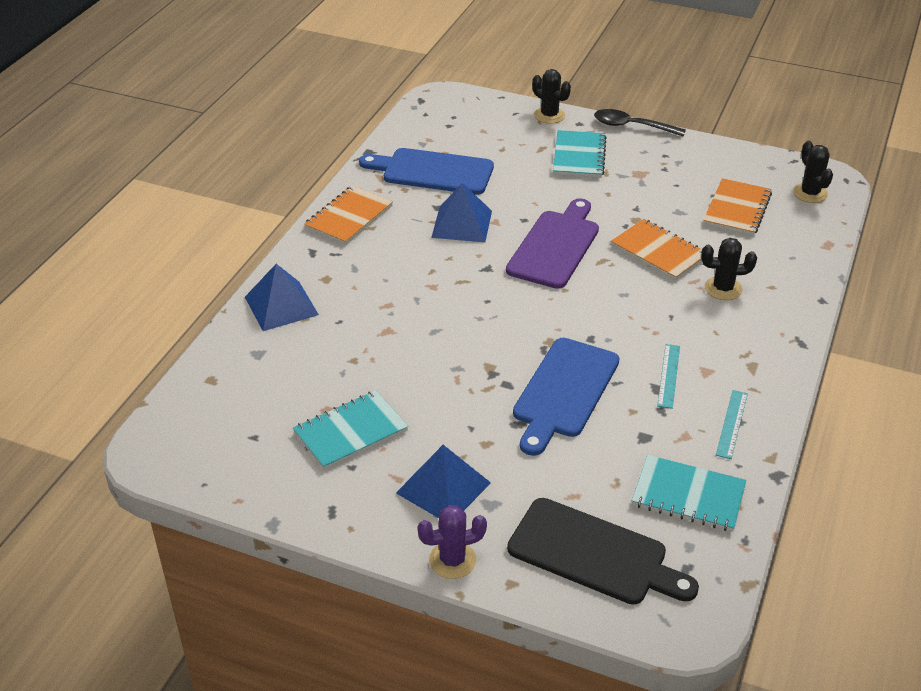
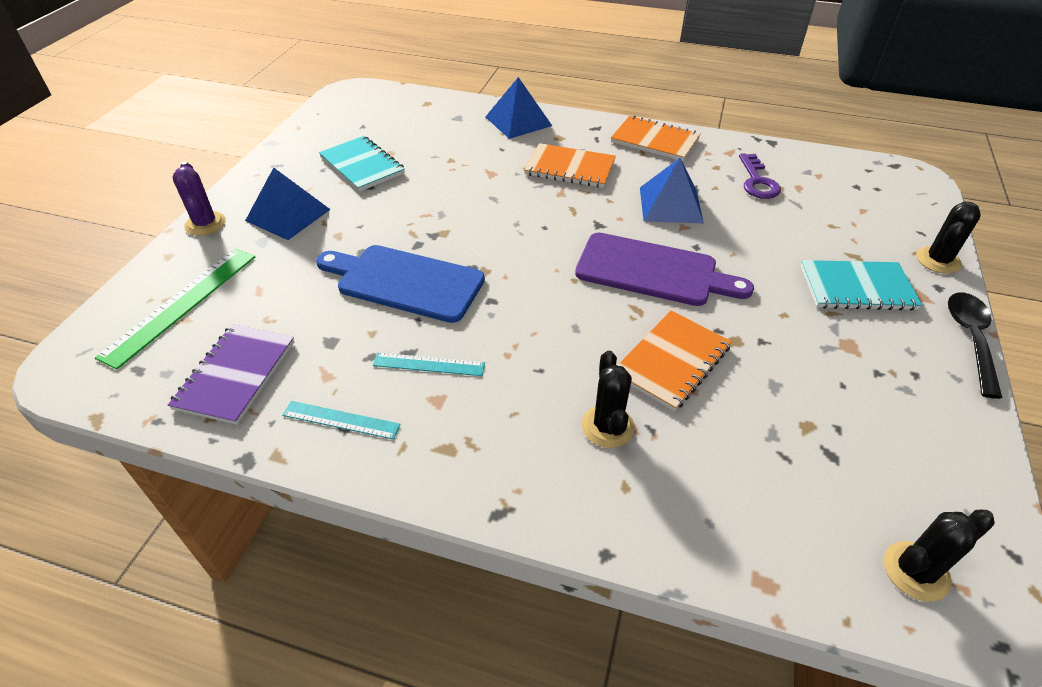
camera: 85 degrees right, 5 degrees up
blue cutting board [359,148,494,195] -> purple key [739,153,781,199]
black cutting board [507,498,699,605] -> green ruler [95,248,255,370]
turquoise notebook [632,455,747,532] -> purple notebook [168,324,294,425]
orange notebook [703,178,772,236] -> orange notebook moved to [524,143,616,188]

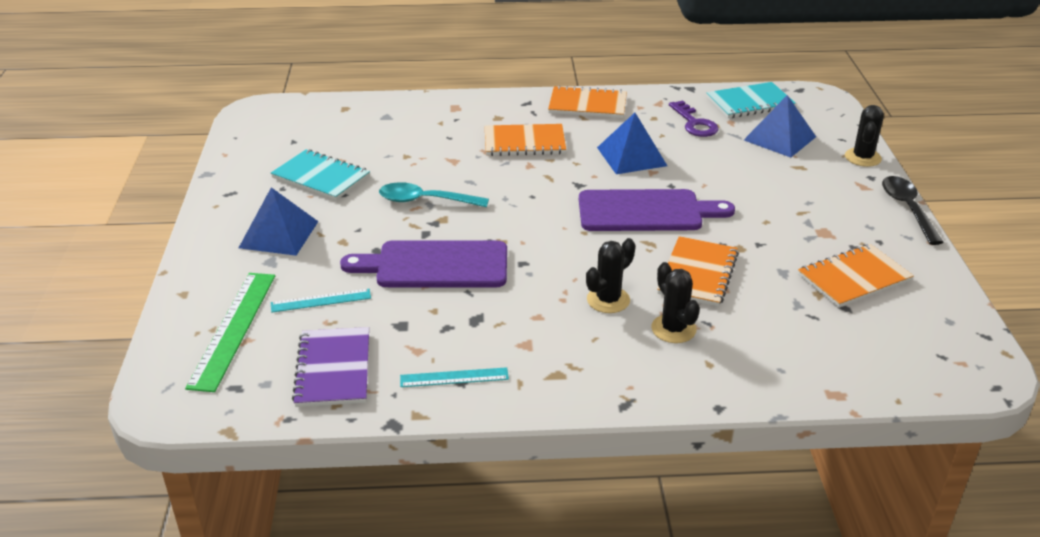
camera: 20 degrees left, 10 degrees down
purple cactus [173,162,226,236] -> none
blue cutting board [316,245,485,323] -> purple cutting board [340,240,507,288]
turquoise ruler [373,352,485,376] -> turquoise ruler moved to [271,289,371,313]
blue pyramid [485,77,552,139] -> blue pyramid moved to [744,95,816,157]
turquoise notebook [801,260,922,311] -> turquoise notebook moved to [706,82,796,118]
black cactus [884,510,995,601] -> black cactus moved to [586,238,635,313]
none -> turquoise spoon [379,182,489,207]
none -> orange notebook [798,244,914,308]

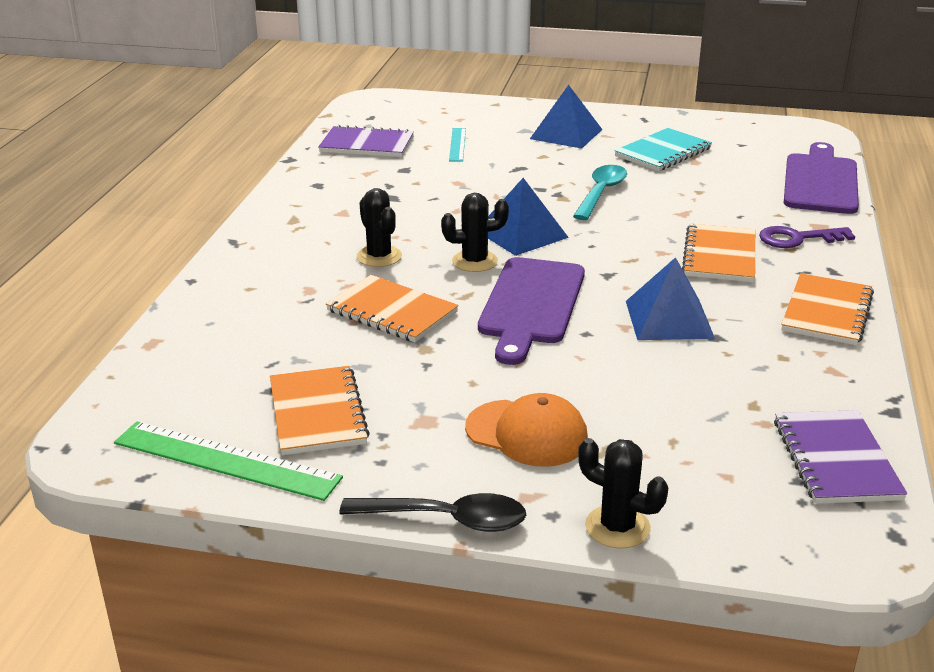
camera: 105 degrees right, 5 degrees down
green ruler [185,273,275,392] -> green ruler moved to [114,422,343,501]
purple cutting board [340,240,507,288] -> purple cutting board moved to [784,142,859,214]
turquoise ruler [400,367,509,387] -> none
black cactus [651,262,700,343] -> black cactus moved to [441,193,509,272]
purple key [669,100,719,137] -> purple key moved to [759,226,855,248]
turquoise notebook [706,82,796,118] -> purple notebook [774,410,907,504]
blue pyramid [744,95,816,157] -> blue pyramid moved to [488,178,569,256]
none -> orange cap [465,393,588,467]

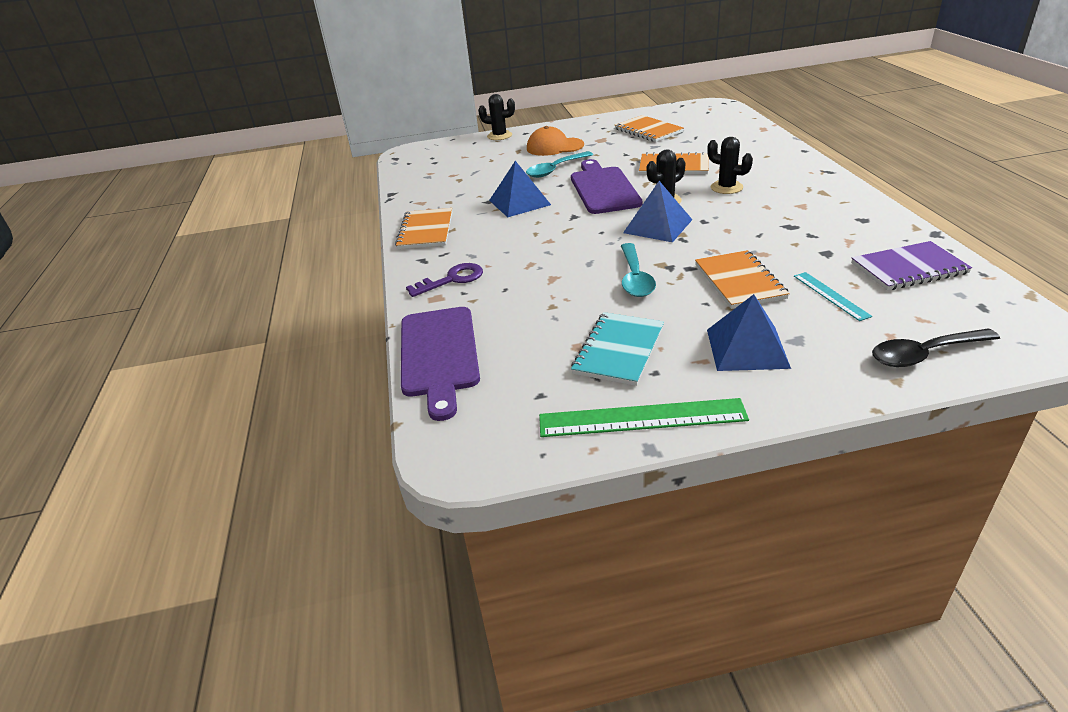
camera: 160 degrees right, 5 degrees up
green ruler [114,422,343,501] -> green ruler moved to [539,398,749,437]
black spoon [340,493,526,532] -> black spoon moved to [872,328,1000,367]
orange notebook [682,224,755,282] -> orange notebook moved to [695,250,790,309]
purple notebook [774,410,907,504] -> none
none -> turquoise spoon [526,151,593,178]

